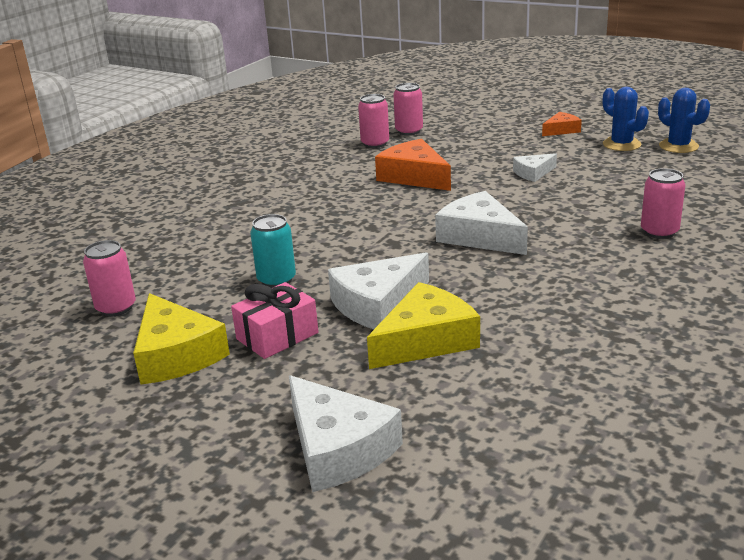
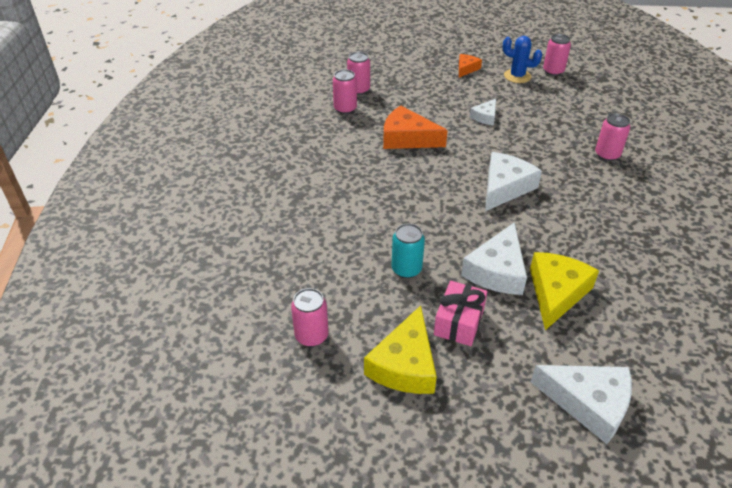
camera: 30 degrees left, 15 degrees up
yellow cheese [133,293,230,385] -> yellow cheese turned 75 degrees clockwise [364,305,437,394]
white cheese [435,191,528,255] -> white cheese turned 105 degrees clockwise [485,152,542,211]
blue cactus [658,88,710,153] -> pink can [543,34,571,76]

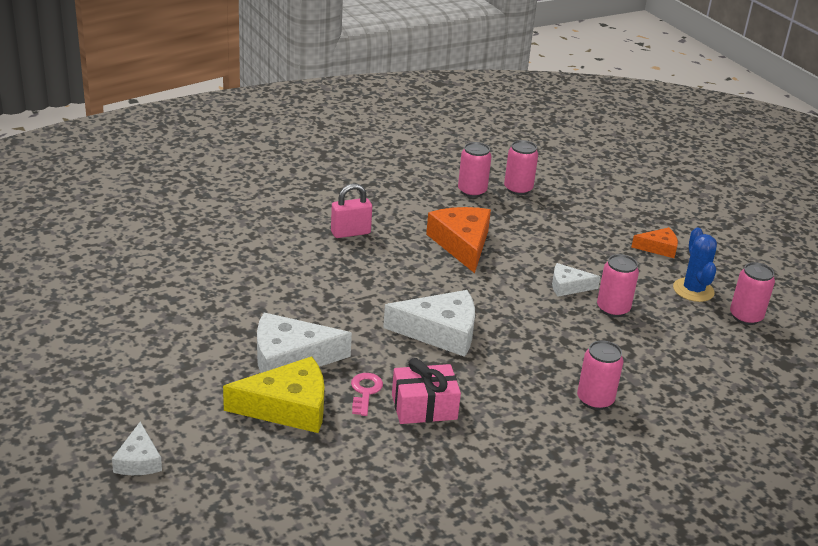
camera: 55 degrees right, 10 degrees down
pink can [291,288,328,347] -> pink can moved to [597,254,639,317]
yellow cheese [364,305,437,394] -> none
turquoise can [392,223,425,278] -> none
pink gift [434,281,487,346] -> pink gift moved to [392,358,461,424]
white cheese [531,365,632,444] -> white cheese [112,422,162,475], size x0.55
none -> pink padlock [331,184,372,238]
none -> pink key [351,373,383,416]

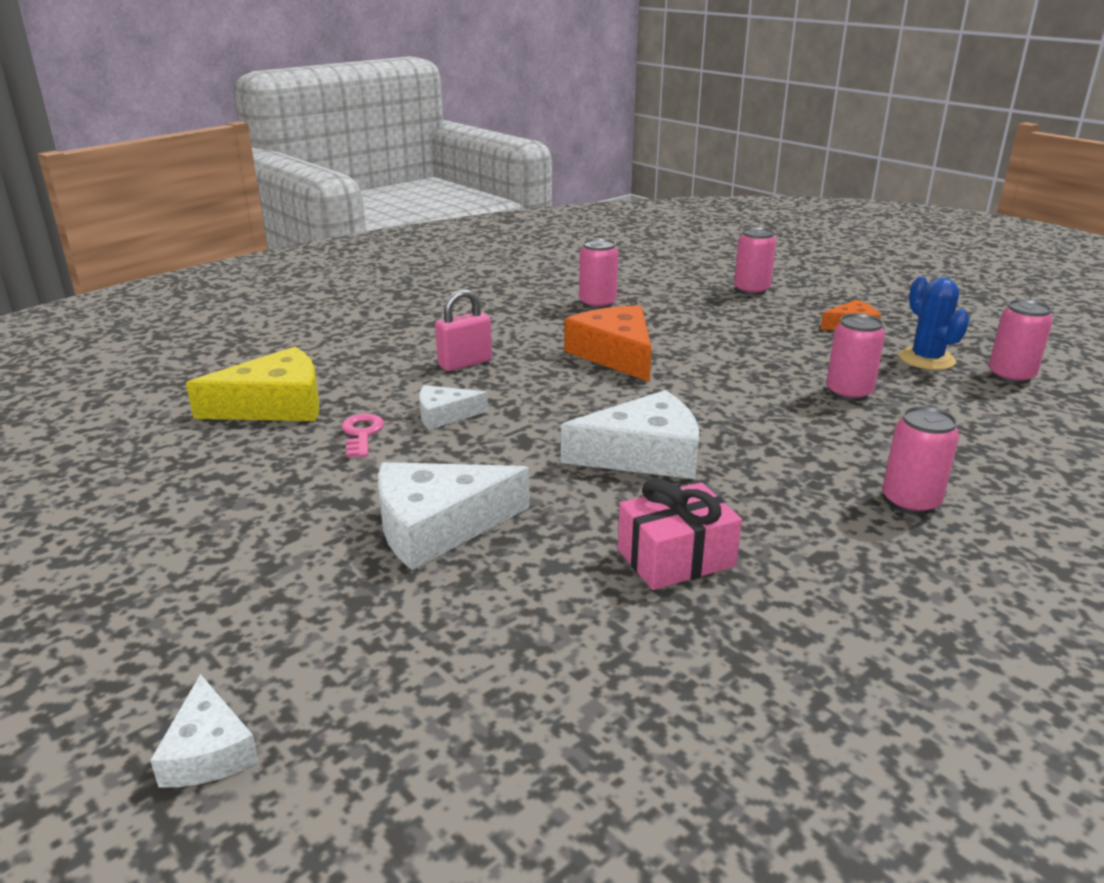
camera: 10 degrees left, 5 degrees down
yellow cheese [223,356,324,433] -> yellow cheese moved to [186,347,319,421]
pink key [351,373,383,416] -> pink key moved to [342,414,384,457]
pink can [504,140,538,195] -> pink can moved to [734,227,776,295]
white cheese [552,263,600,296] -> white cheese moved to [419,385,488,430]

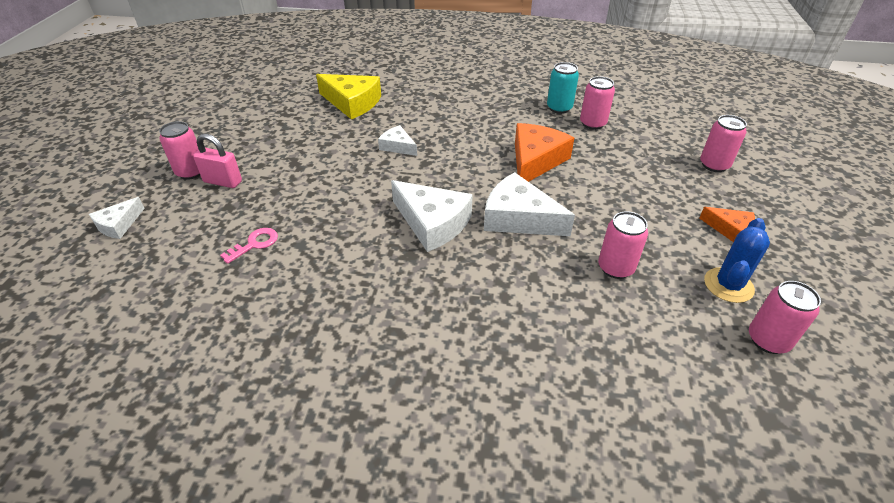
camera: 50 degrees right, 15 degrees up
pink key [342,414,384,457] -> pink key moved to [220,228,278,264]
white cheese [378,462,530,570] -> white cheese moved to [484,172,575,236]
pink padlock [435,289,492,371] -> pink padlock moved to [193,134,242,188]
pink gift [618,478,742,590] -> none
pink can [882,406,959,515] -> pink can moved to [159,121,200,180]
none -> turquoise can [547,62,579,114]

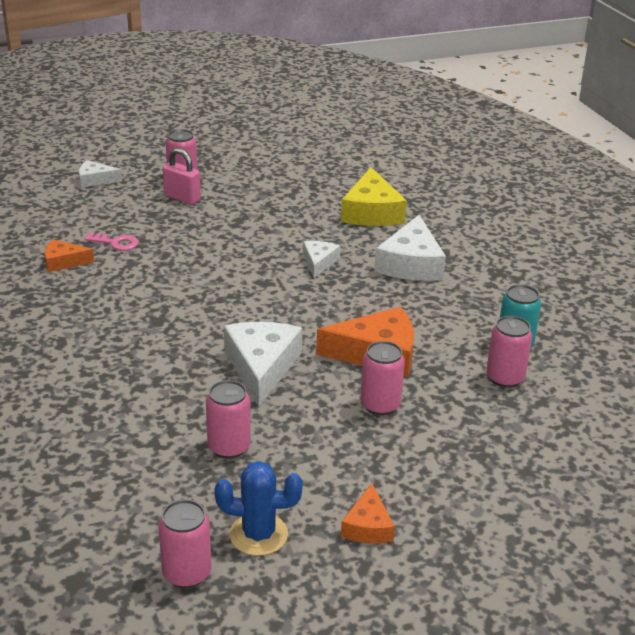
camera: 60 degrees right, 10 degrees down
pink padlock [193,134,242,188] -> pink padlock turned 45 degrees counterclockwise [163,148,201,205]
white cheese [391,180,473,252] -> white cheese moved to [375,215,446,281]
pink can [700,115,747,172] -> pink can moved to [360,341,405,416]
none -> orange cheese [45,239,94,272]

